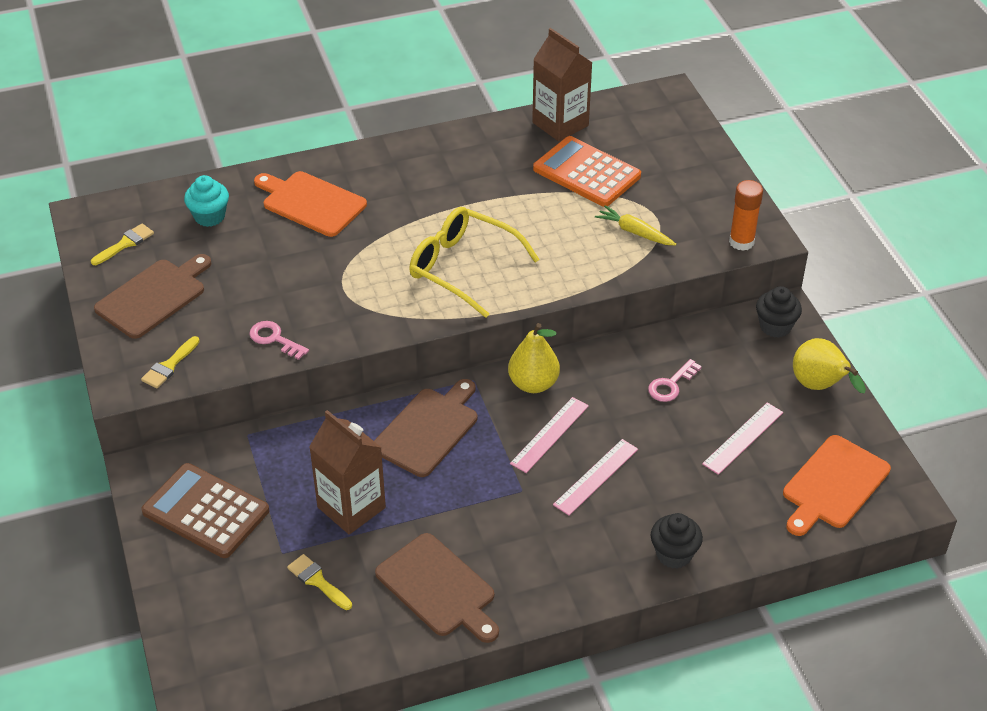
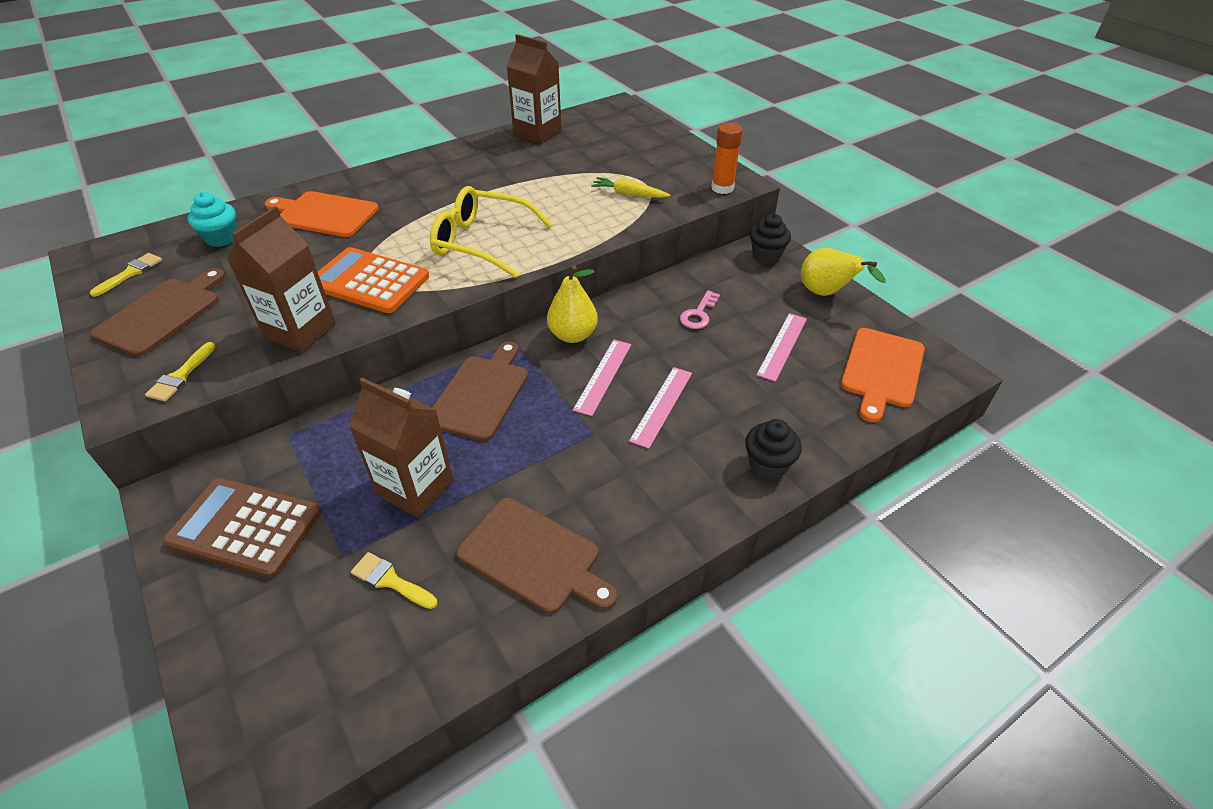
camera: 15 degrees left, 0 degrees up
pink key [249,321,309,360] -> brown carton [227,206,336,353]
orange calculator [533,136,641,207] -> orange calculator moved to [318,247,429,313]

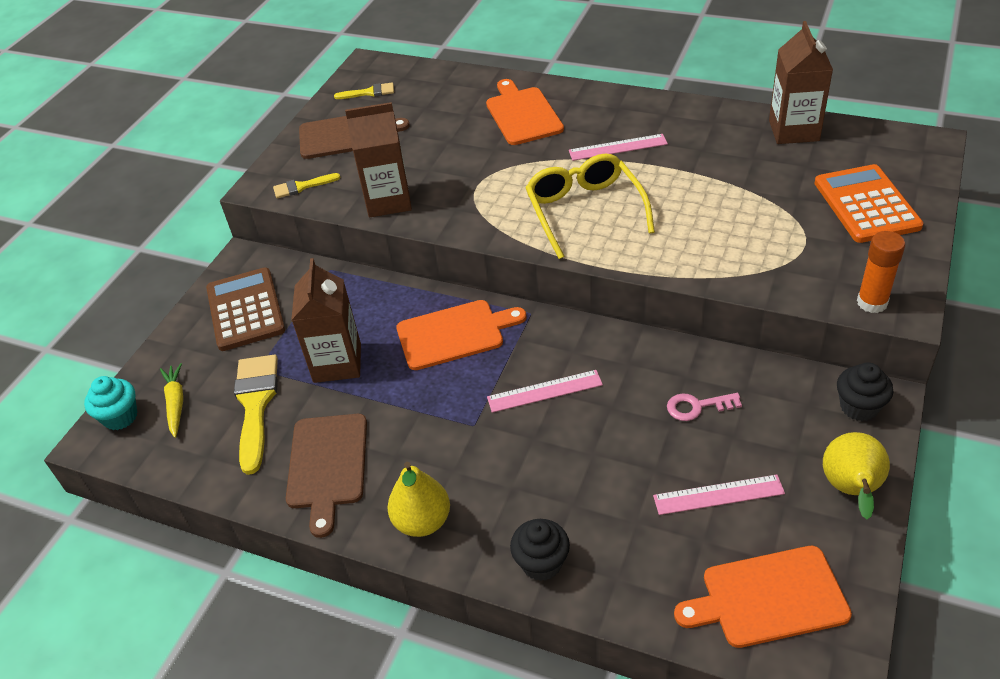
camera: 60 degrees right, 0 degrees up
turquoise cupcake [188,192,237,247] -> turquoise cupcake moved to [84,376,137,430]
orange calculator [318,247,429,313] -> orange calculator moved to [814,164,923,243]
yellow brush [351,552,437,609] -> yellow brush [234,355,278,475], size x1.88
brown cutting board [432,341,528,441] -> orange cutting board [396,300,527,370]
yellow pear [547,265,598,343] -> yellow pear moved to [387,462,450,537]
yellow carrot [591,177,670,198] -> yellow carrot moved to [160,363,183,438]
pink ruler [629,367,692,449] -> pink ruler moved to [569,134,668,161]

